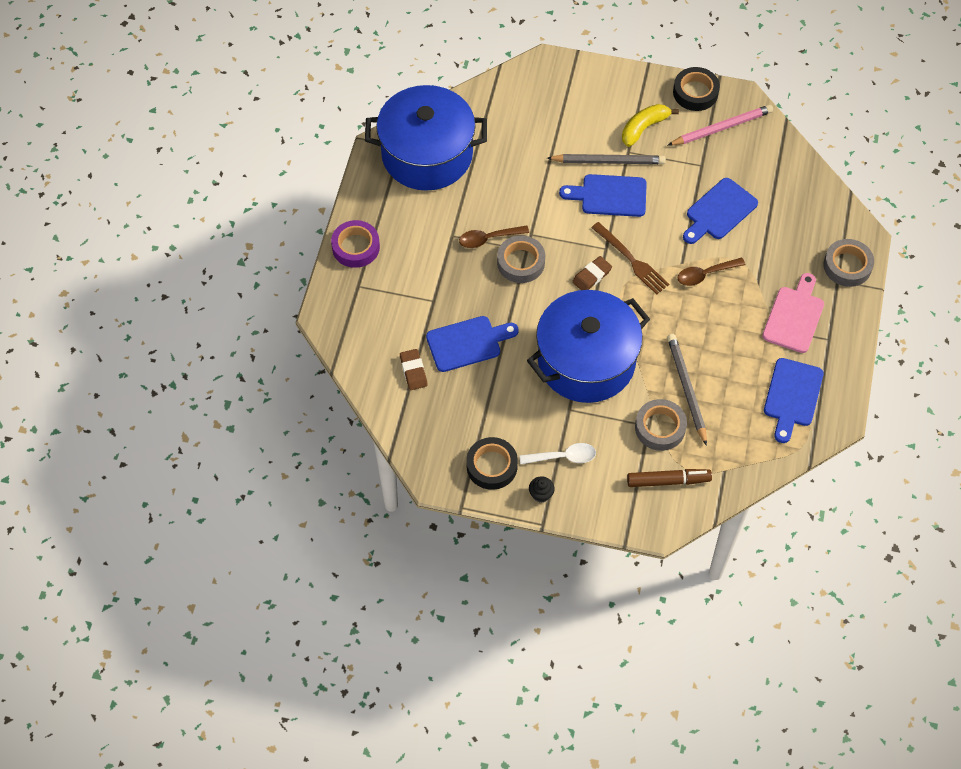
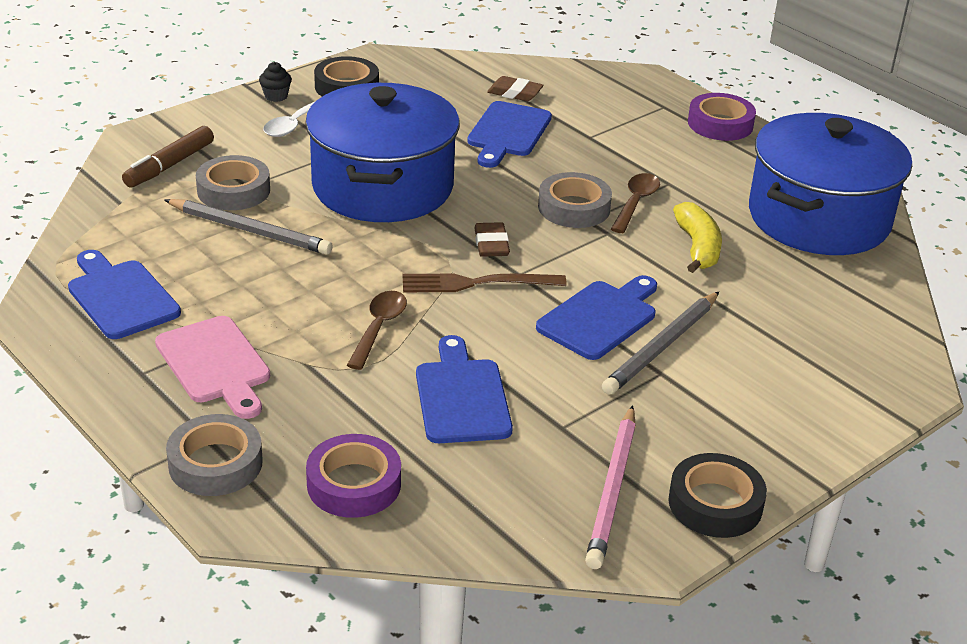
camera: 125 degrees right, 25 degrees down
yellow banana [622,104,679,147] -> yellow banana moved to [673,202,722,273]
none -> purple tape [306,434,401,518]

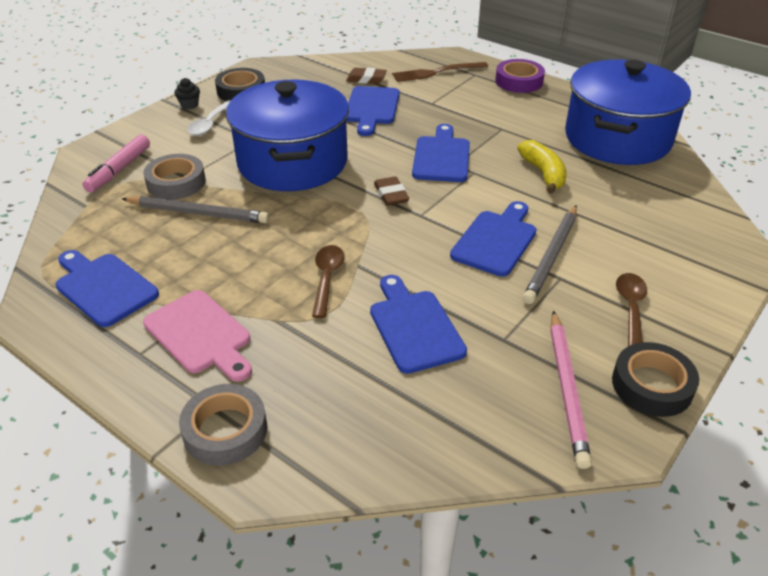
camera: 10 degrees left, 5 degrees up
brown marker [122,126,214,188] -> pink marker [82,135,150,193]
purple tape [306,434,401,518] -> none
brown fork [403,273,567,292] -> brown fork moved to [392,62,488,82]
grey tape [538,172,612,228] -> blue cutting board [412,124,470,182]
brown spoon [611,173,660,233] -> brown spoon moved to [616,273,647,346]

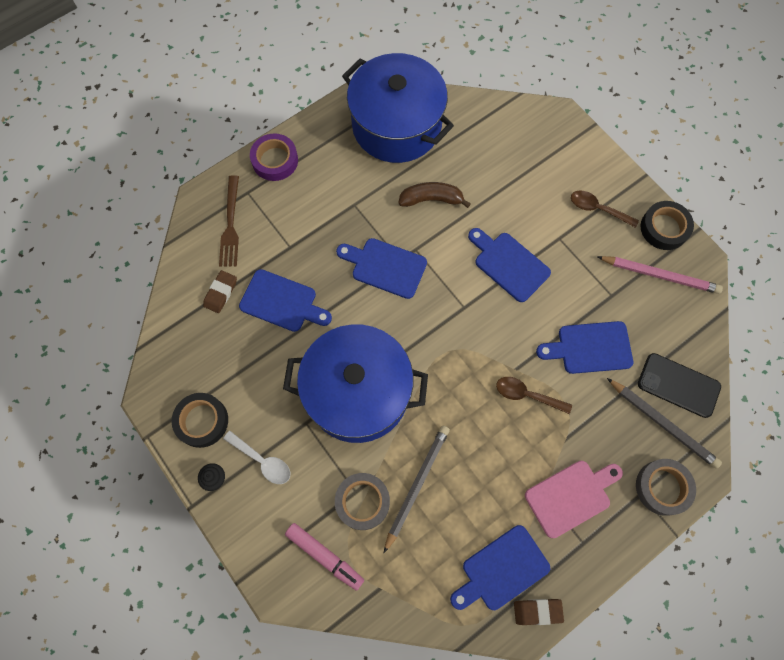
camera: 75 degrees left, 30 degrees up
brown eraser [374,176,409,206] -> brown eraser moved to [514,599,564,625]
yellow banana [517,140,567,194] -> brown banana [398,182,471,208]
grey pencil [523,205,577,304] -> grey pencil moved to [607,378,722,469]
none -> black phone [638,353,721,418]

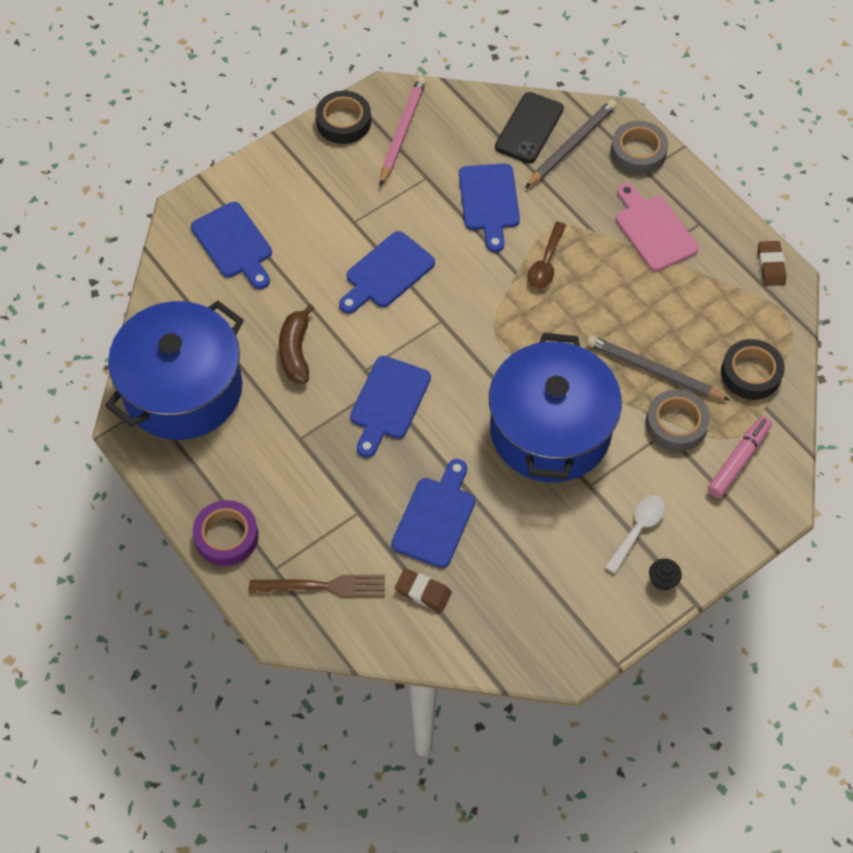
camera: 90 degrees left, 10 degrees down
black tape [172,393,228,448] -> black tape moved to [721,339,785,400]
blue cutting board [450,525,550,610] -> blue cutting board moved to [191,202,272,289]
brown spoon [571,191,639,228] -> none

